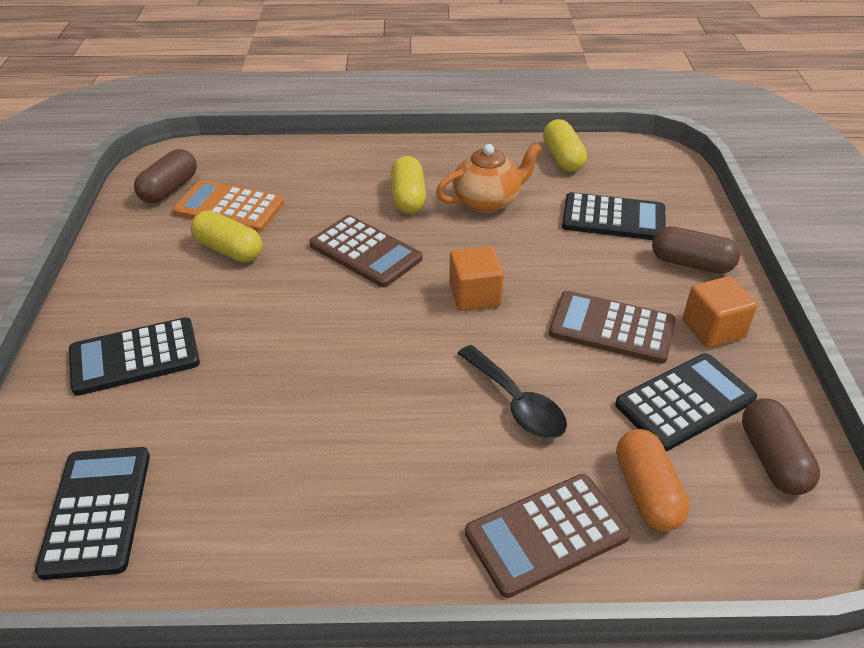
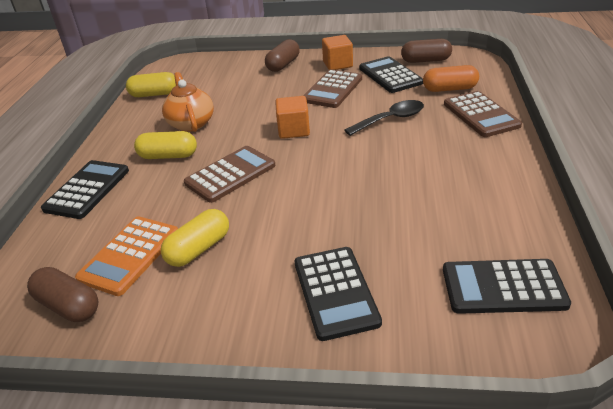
camera: 80 degrees left, 5 degrees down
black calculator [562,192,666,240] -> black calculator moved to [41,160,129,219]

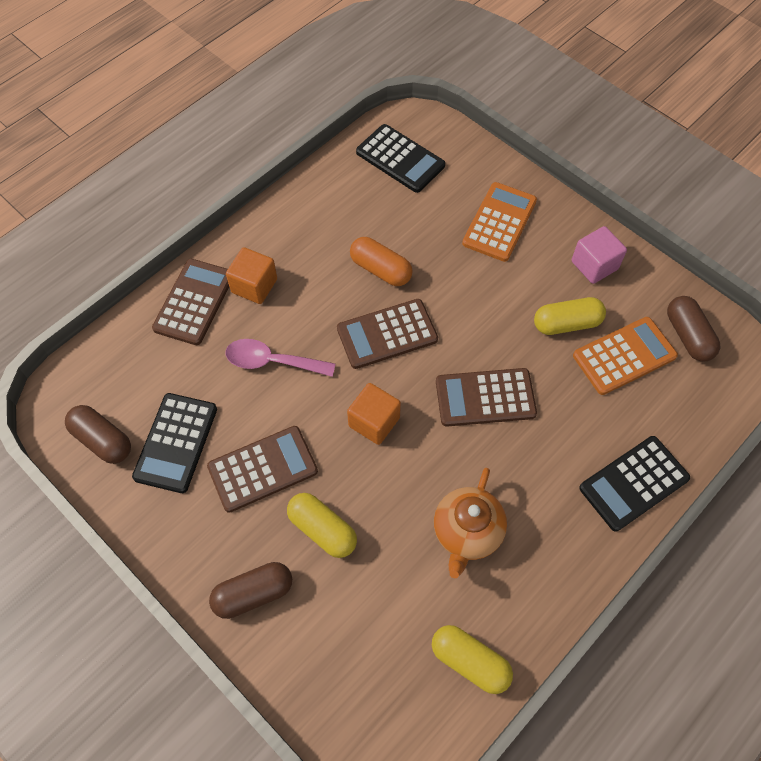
camera: 145 degrees left, 25 degrees up
yellow capsule [134,131,197,159] -> yellow capsule moved to [287,493,357,558]
black calculator [294,247,382,341] -> orange calculator [462,182,537,262]
orange cube [322,35,353,70] -> orange cube moved to [226,247,277,304]
black spoon [344,100,424,136] -> pink spoon [225,339,335,377]
orange capsule [423,65,479,92] -> orange capsule moved to [350,237,413,286]
none -> brown calculator [337,299,438,369]
none -> pink cube [572,226,627,284]

